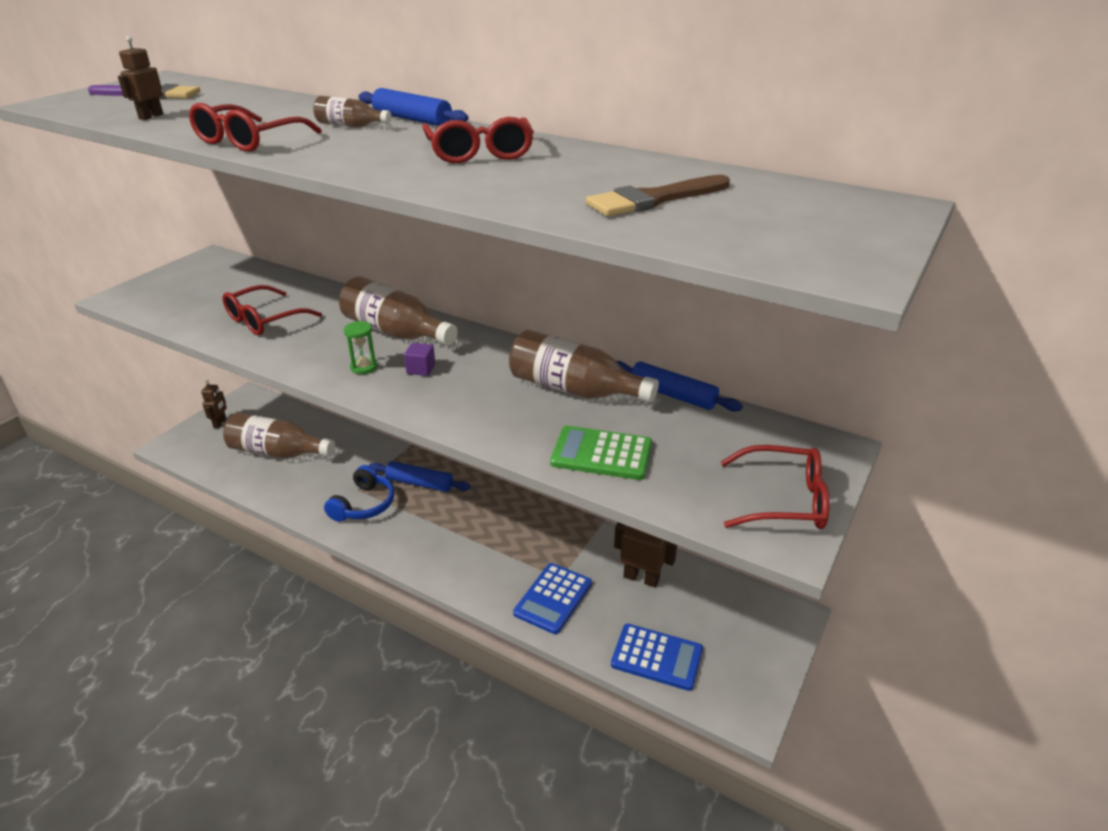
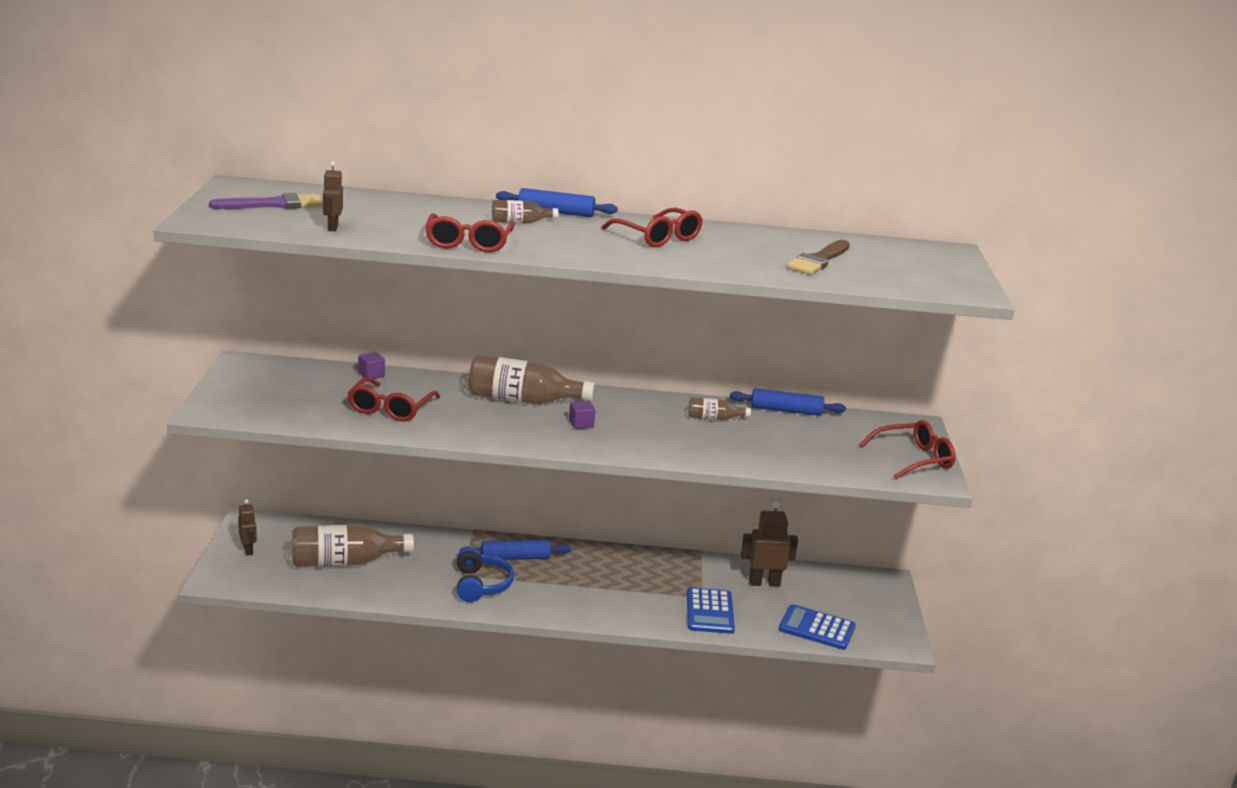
camera: 30 degrees left, 10 degrees down
green hourglass [344,321,377,374] -> none
brown bottle [509,330,659,403] -> brown bottle [688,397,751,421], size x0.50
green calculator [550,426,652,480] -> none
blue calculator [611,624,703,691] -> blue calculator turned 150 degrees counterclockwise [779,604,856,650]
none -> purple cube [358,352,385,379]

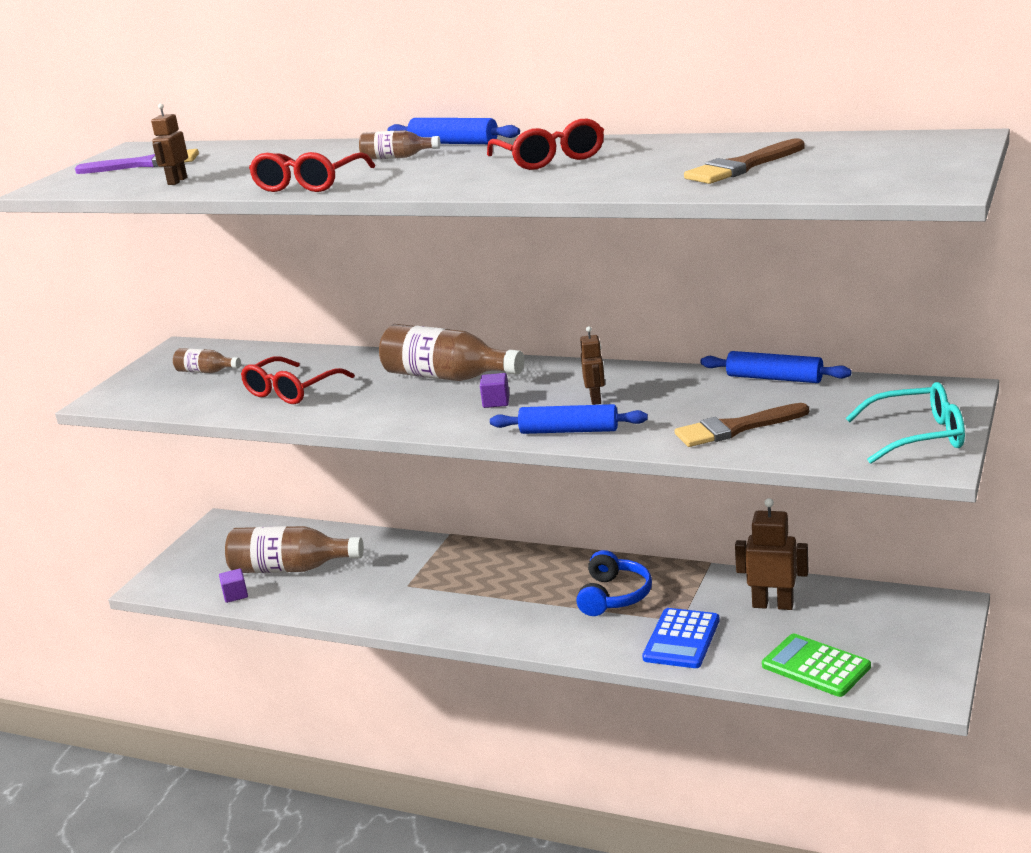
camera: 25 degrees right, 0 degrees up
brown robot [238,499,257,555] -> brown robot moved to [580,326,605,405]
purple cube [358,352,385,379] -> purple cube moved to [219,568,248,603]
blue headphones [457,547,514,602] -> blue headphones moved to [576,550,652,616]
blue rolling pin [460,540,571,560] -> blue rolling pin moved to [490,404,648,434]
brown bottle [688,397,751,421] -> brown bottle moved to [173,348,241,373]
blue calculator [779,604,856,650] -> green calculator [762,634,871,697]
red glasses [859,420,956,480] -> turquoise glasses [846,382,965,464]
none -> brown brush [675,403,809,447]

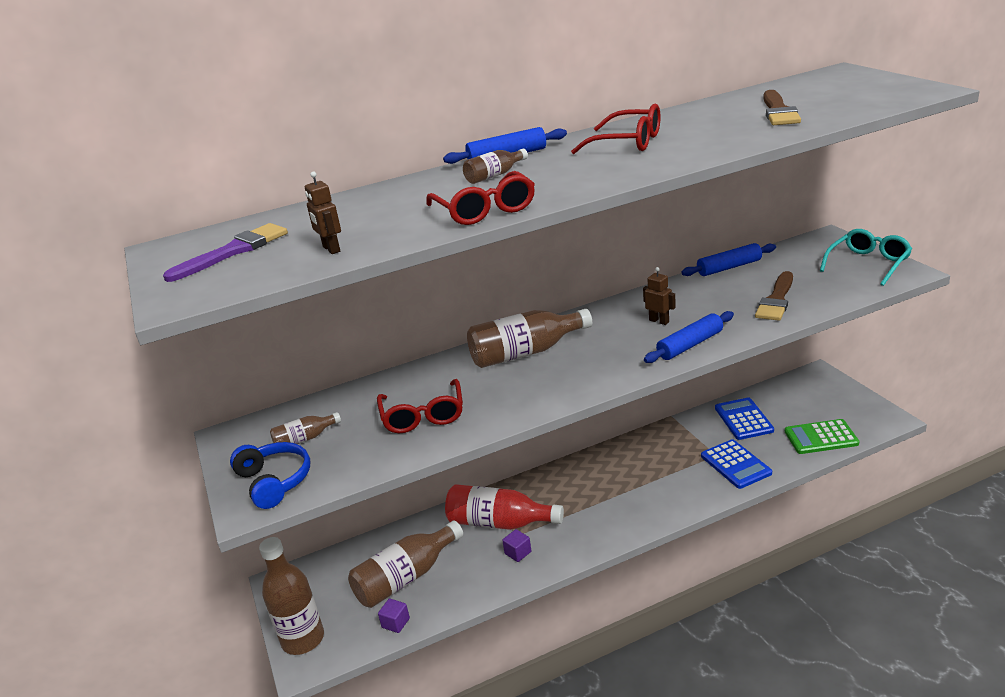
camera: 45 degrees left, 5 degrees up
purple cube [480,373,509,408] -> purple cube moved to [502,529,531,562]
blue headphones [576,550,652,616] -> blue headphones moved to [230,442,310,509]
brown robot [735,498,808,610] -> blue calculator [715,397,774,440]
none -> brown bottle [259,537,324,655]
none -> red bottle [445,484,564,530]

